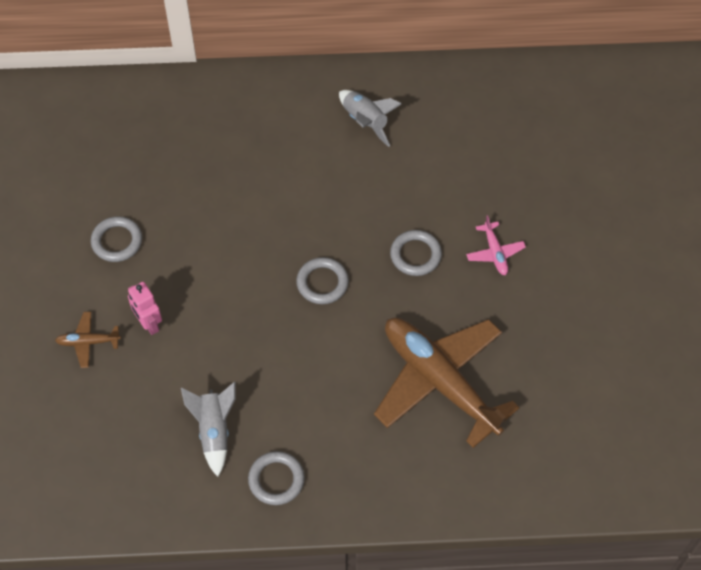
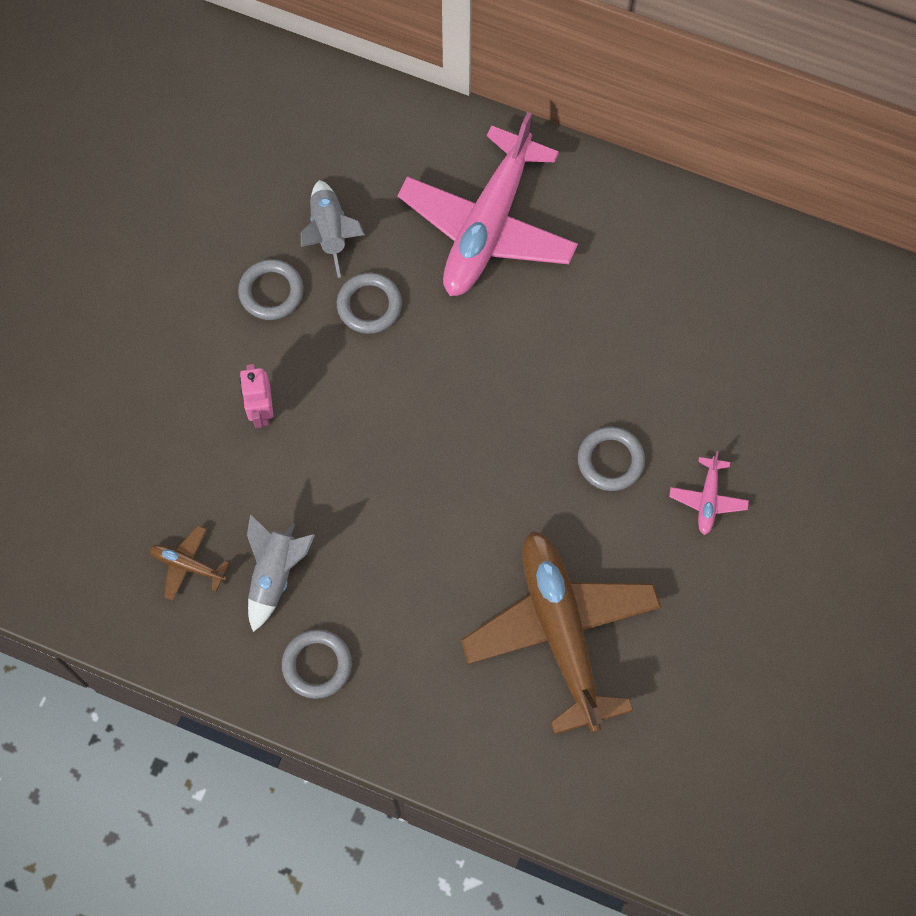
camera: 25 degrees right, 10 degrees up
brown plane [55,312,121,368] -> brown plane moved to [150,525,230,601]
grey ring [296,257,349,304] -> grey ring moved to [337,273,402,334]
grey rocket [339,90,402,147] -> grey rocket moved to [301,180,365,278]
none -> pink plane [398,112,578,296]

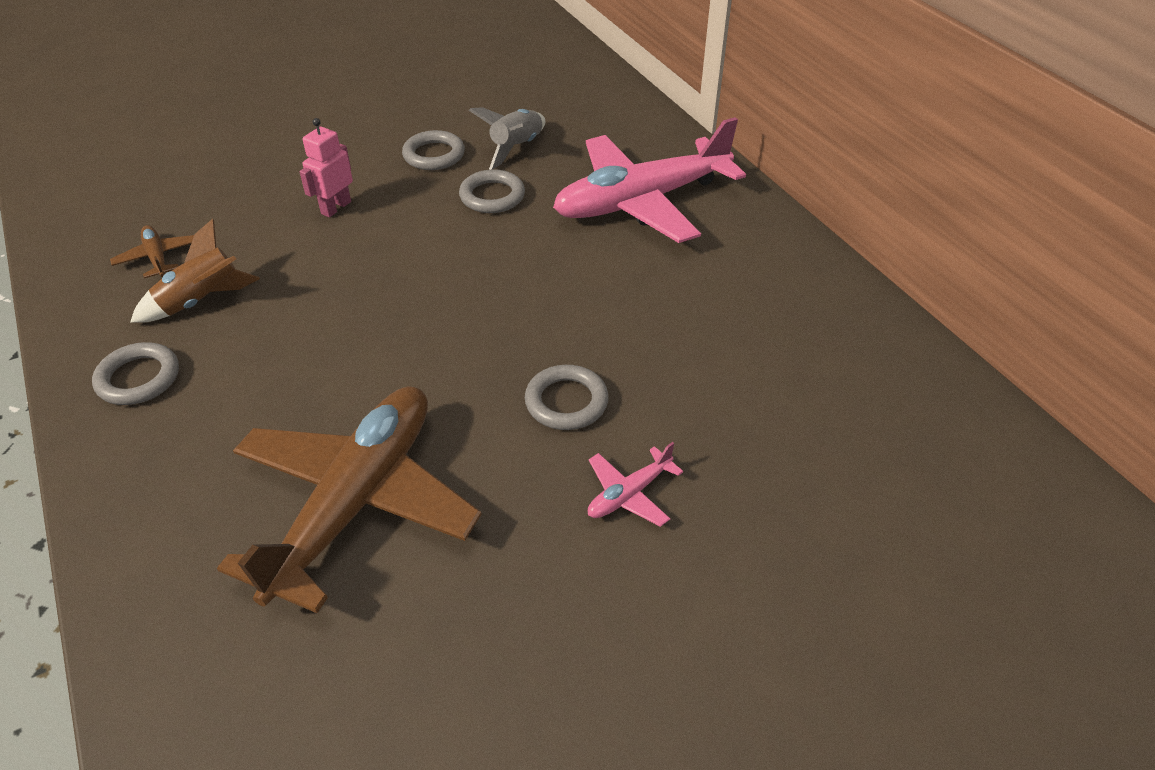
camera: 40 degrees right, 25 degrees down
grey rocket [247,514,315,632] -> brown rocket [130,219,260,323]

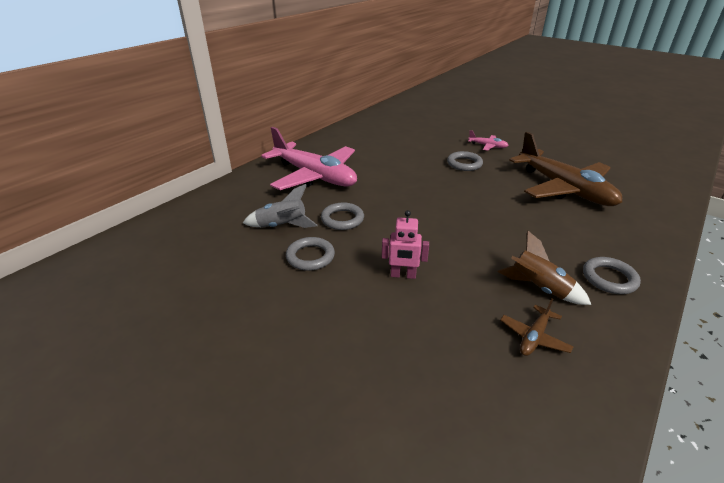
camera: 115 degrees left, 10 degrees down
brown plane [217,386,481,613] -> brown plane turned 120 degrees counterclockwise [509,132,622,206]

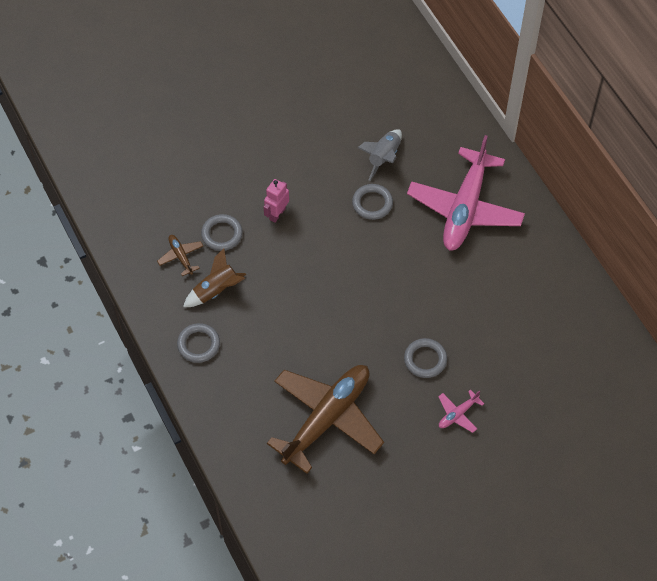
camera: 115 degrees right, 25 degrees up
pink plane [261,127,357,190] -> pink plane turned 45 degrees counterclockwise [407,135,525,251]
grey ring [286,237,335,271] -> grey ring moved to [201,214,243,251]
brown plane [509,132,622,206] -> brown plane turned 135 degrees clockwise [267,365,384,474]

